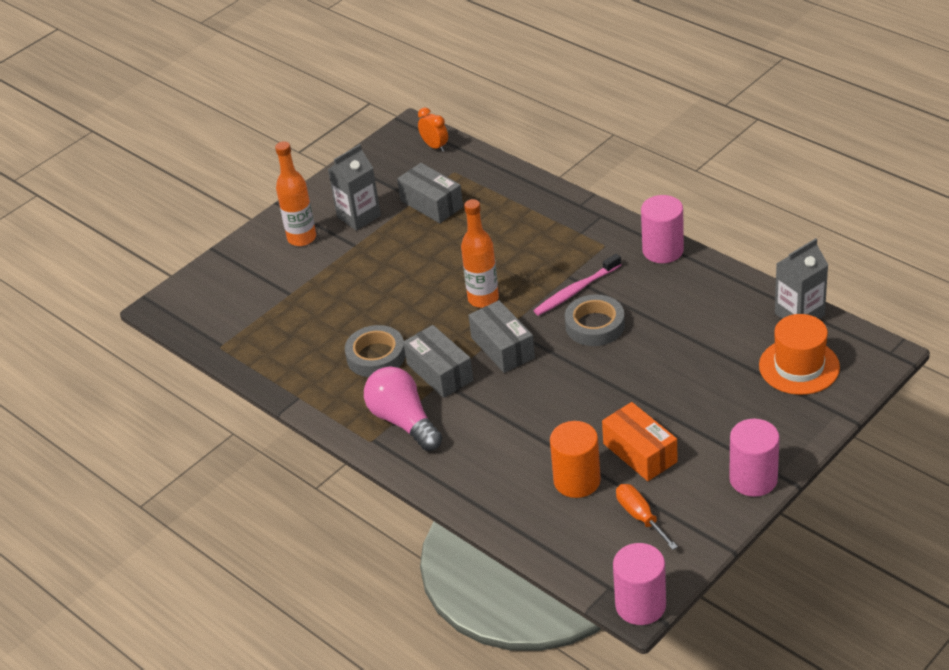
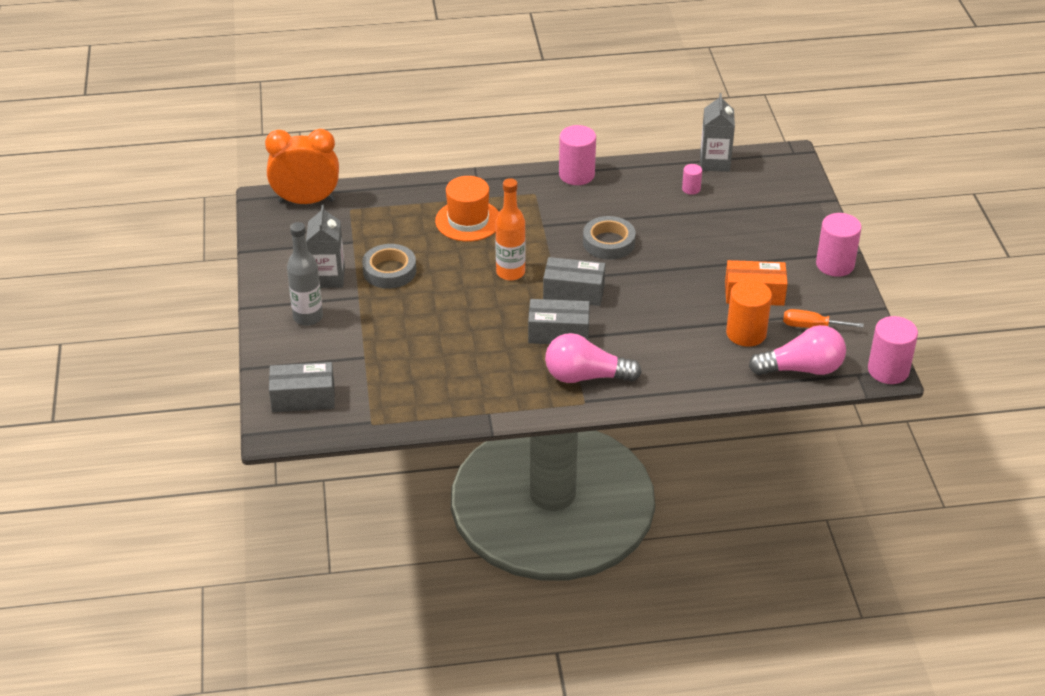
camera: 55 degrees left, 0 degrees up
orange bottle [275,141,316,246] -> grey bottle [287,222,323,326]
grey tape [345,325,405,377] -> grey tape moved to [362,244,416,289]
grey box [397,163,463,223] -> grey box moved to [269,362,335,412]
orange clock [418,108,448,152] -> orange clock [265,129,339,204], size x2.07
pink toothbrush [534,254,621,316] -> none
orange hat [759,314,840,395] -> orange hat moved to [435,176,499,242]
none -> pink cylinder [682,164,702,195]
none -> pink light bulb [749,325,846,375]

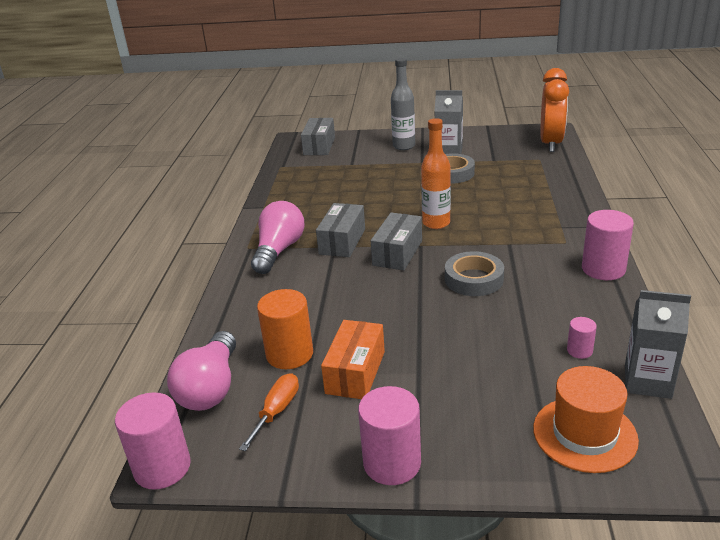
camera: 105 degrees right, 10 degrees down
orange hat [435,176,499,242] -> orange hat moved to [533,366,639,473]

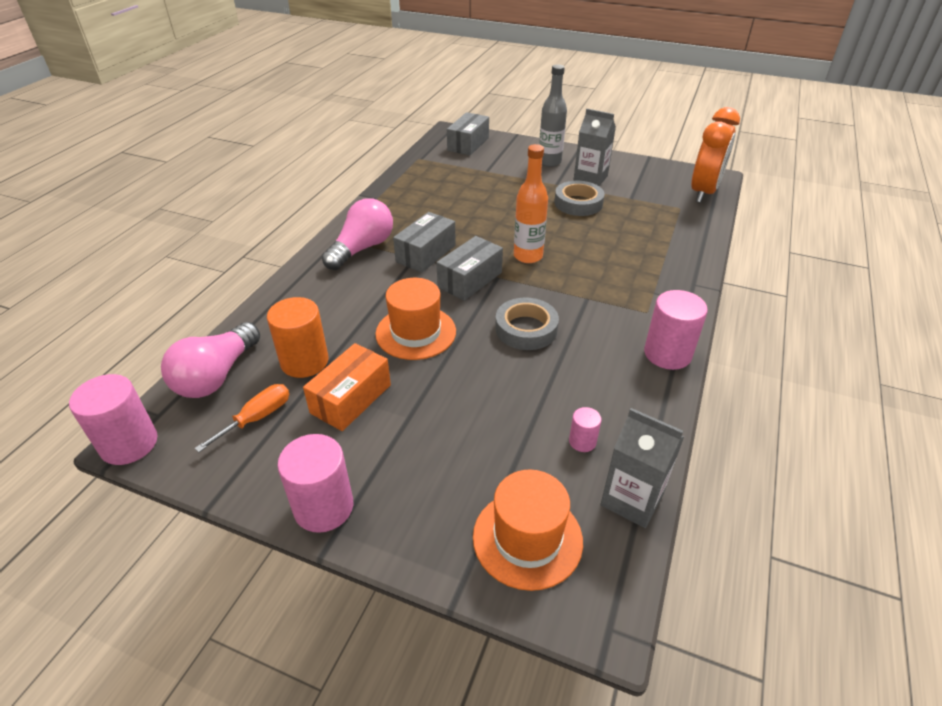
camera: 15 degrees right, 10 degrees up
none -> orange hat [375,278,456,360]

